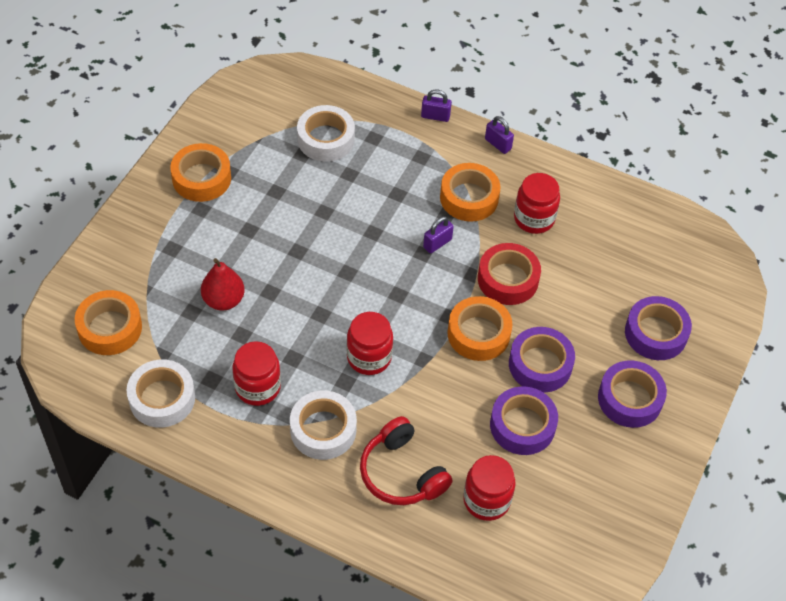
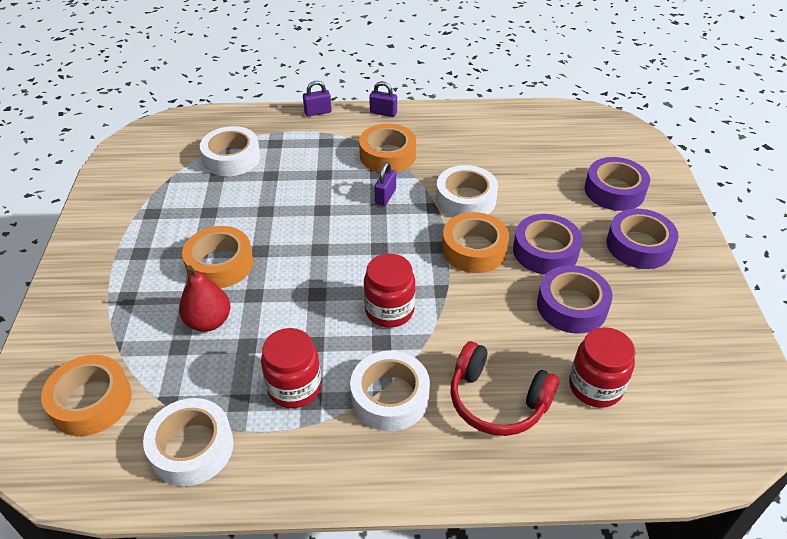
camera: 25 degrees left, 10 degrees down
orange tape [170,143,231,202] -> orange tape moved to [182,226,253,288]
red tape [478,243,541,305] -> white tape [436,165,498,217]
red jar [514,173,560,234] -> none

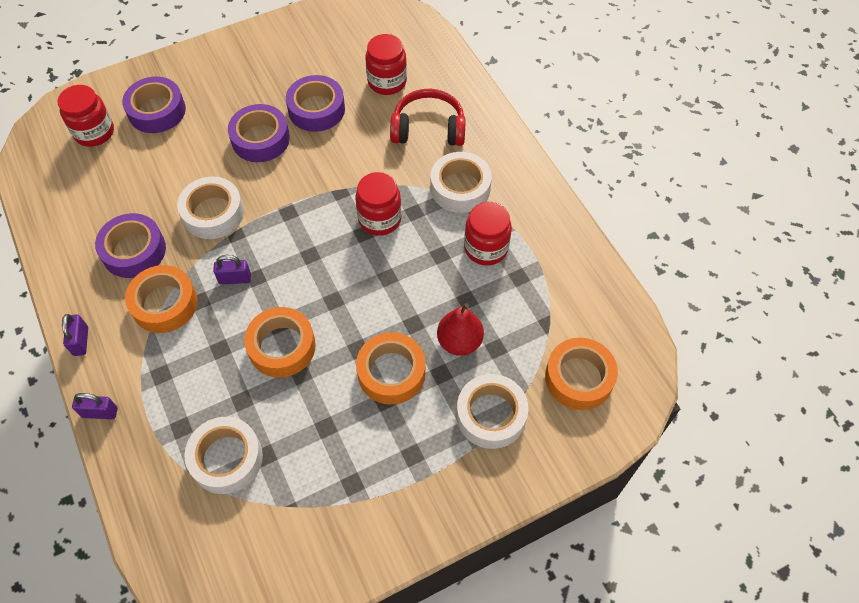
camera: 115 degrees left, 15 degrees up
white tape [143,398,234,486] -> white tape moved to [456,374,528,449]
purple padlock [303,81,332,116] -> purple padlock turned 45 degrees counterclockwise [72,393,118,419]
orange tape [442,212,509,273] -> orange tape moved to [244,307,316,378]
red headphones [450,341,559,436] -> red headphones turned 90 degrees counterclockwise [390,89,466,146]
purple tape [607,209,679,269] -> purple tape moved to [95,213,166,278]
none -> red jar [58,85,114,147]

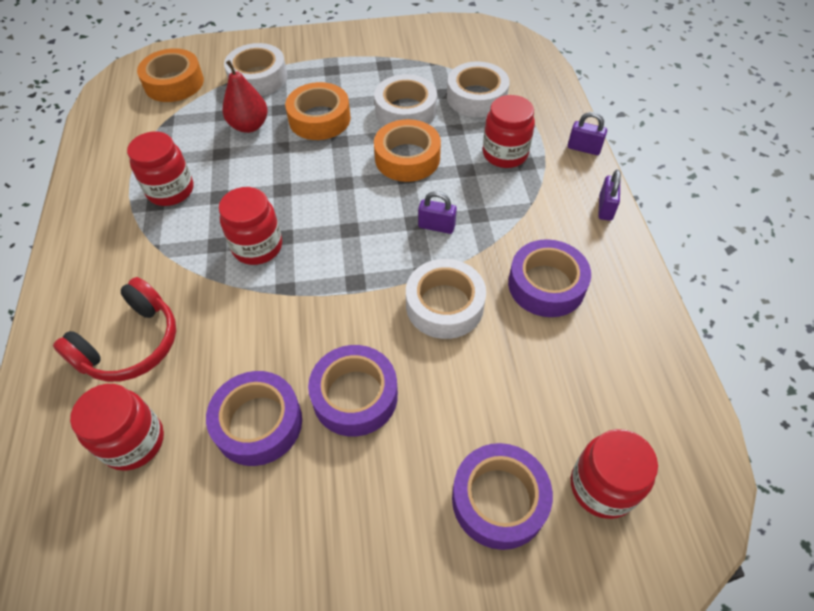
camera: 160 degrees left, 5 degrees down
orange tape [125,265,198,333] -> none
red headphones [390,89,466,146] -> red headphones turned 75 degrees counterclockwise [53,277,176,382]
white tape [431,152,492,213] -> white tape moved to [374,74,437,126]
none -> red jar [483,95,535,168]

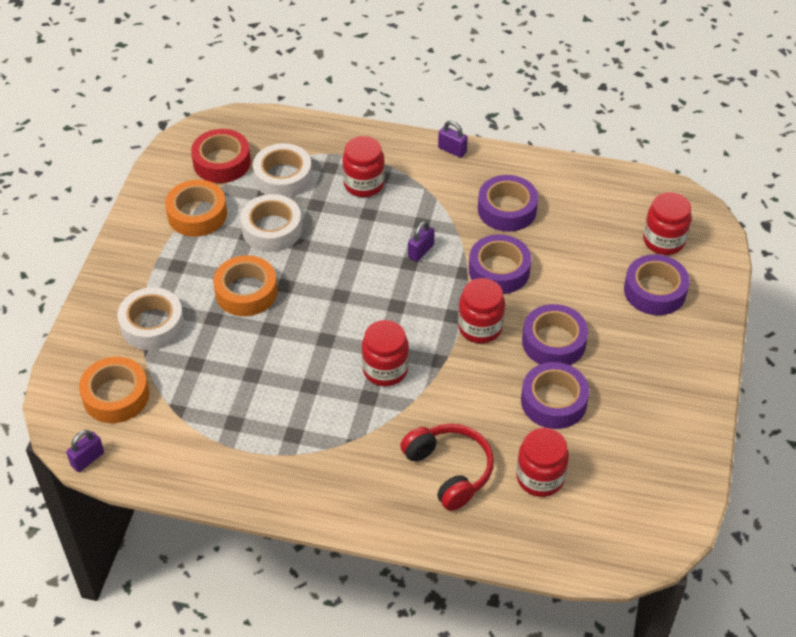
camera: 70 degrees left, 5 degrees down
red jar [127,131,194,206] -> red jar moved to [458,278,505,343]
red pear [222,60,268,133] -> none
orange tape [374,119,441,182] -> orange tape moved to [165,180,227,237]
white tape [406,259,486,339] -> purple tape [469,234,531,294]
purple padlock [568,112,607,155] -> purple padlock moved to [66,430,104,472]
none -> red tape [191,129,251,183]

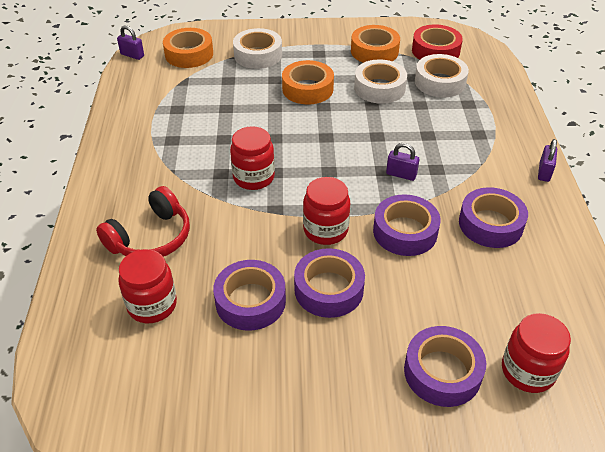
camera: 75 degrees right, 5 degrees down
red jar [342,136,385,197] -> none

